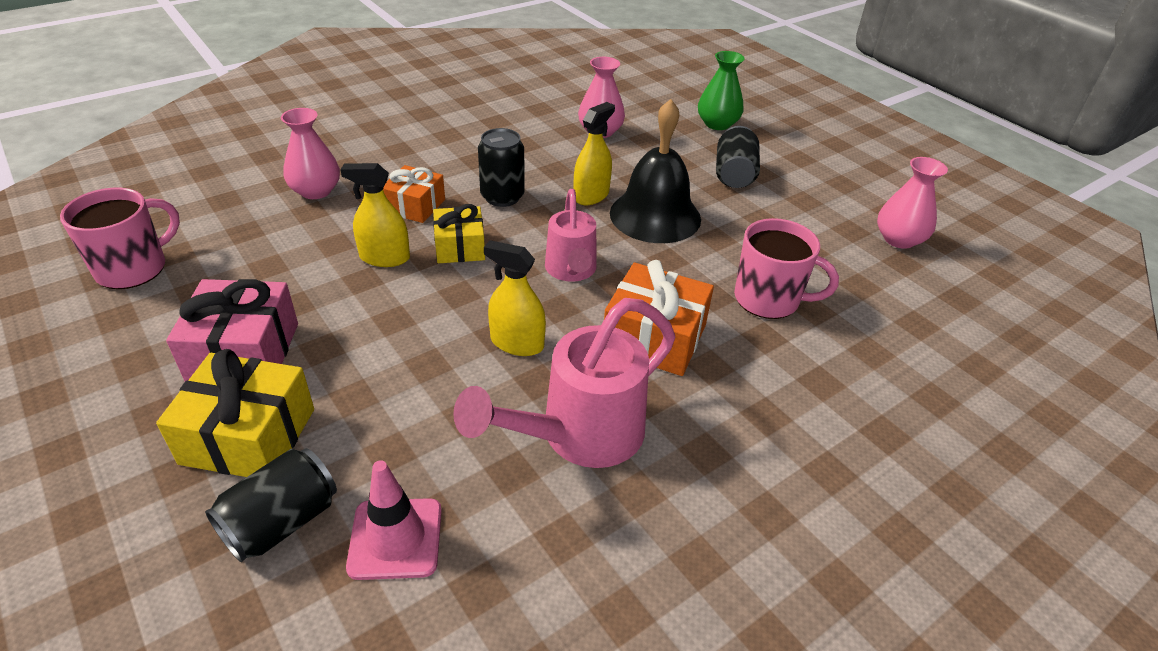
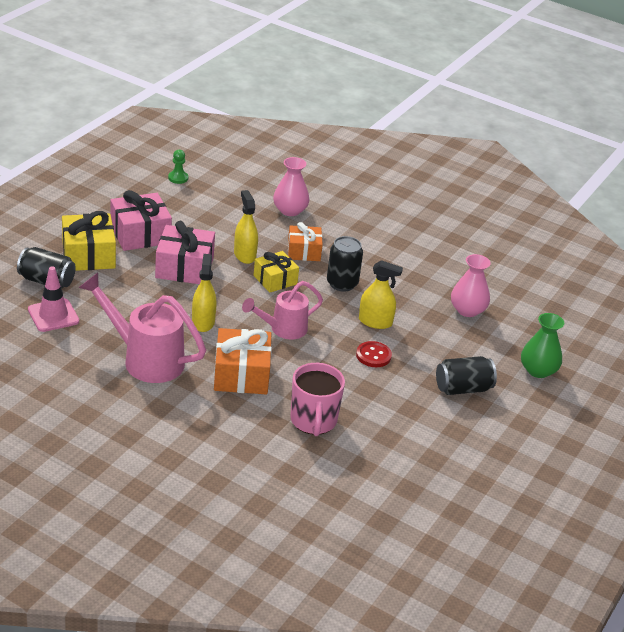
camera: 65 degrees right, 5 degrees down
pink mug [60,188,180,289] -> green pawn [168,150,188,184]
black bell [610,99,701,243] -> red button [356,341,392,367]
pink vase [877,157,948,249] -> none
none -> pink gift [155,221,215,284]

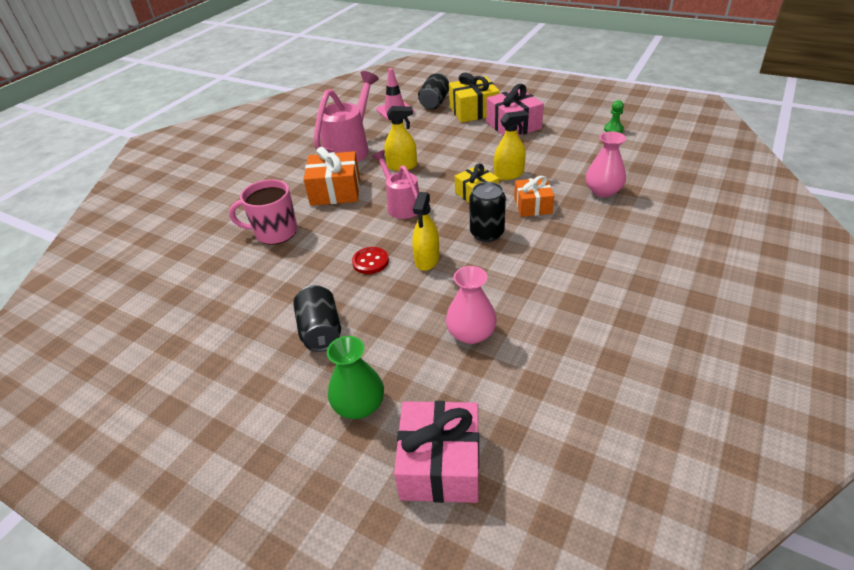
camera: 95 degrees right, 5 degrees up
pink gift [155,221,215,284] -> pink gift moved to [394,401,479,503]

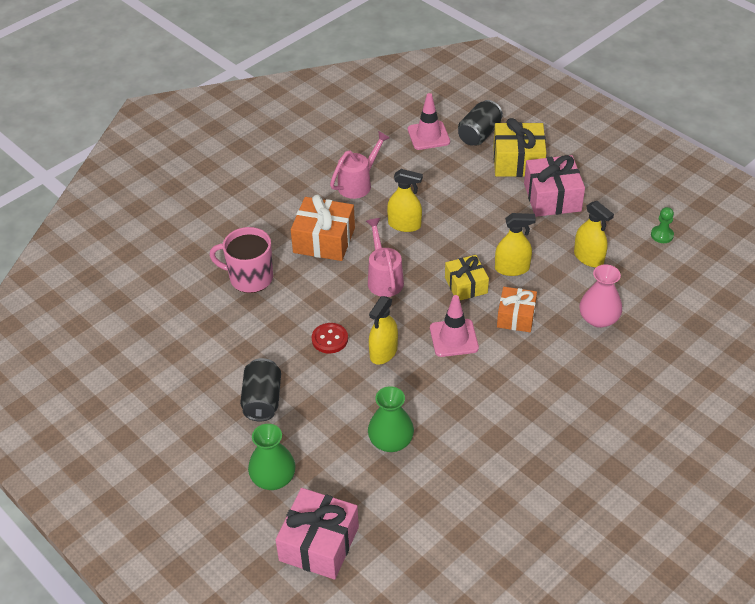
camera: 15 degrees right, 5 degrees up
pink watering can [314,71,379,162] -> pink watering can [330,131,390,199], size x0.64
pink vase [446,266,497,344] -> green vase [368,386,414,452]
black can [469,182,506,242] -> pink traffic cone [430,295,479,357]
none -> yellow spray bottle [574,201,614,267]

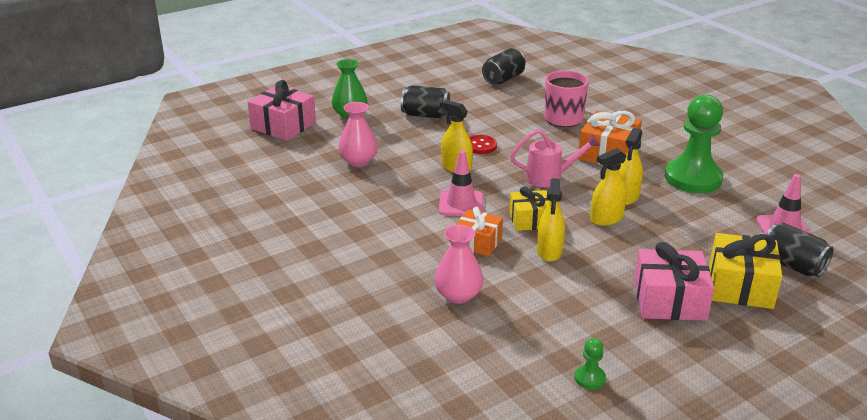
camera: 100 degrees right, 15 degrees down
pink watering can [330,131,390,199] -> green pawn [665,94,723,193]
green vase [368,386,414,452] -> pink vase [338,102,378,167]
yellow spray bottle [574,201,614,267] -> yellow spray bottle moved to [590,148,627,226]
none -> black can [482,48,526,85]

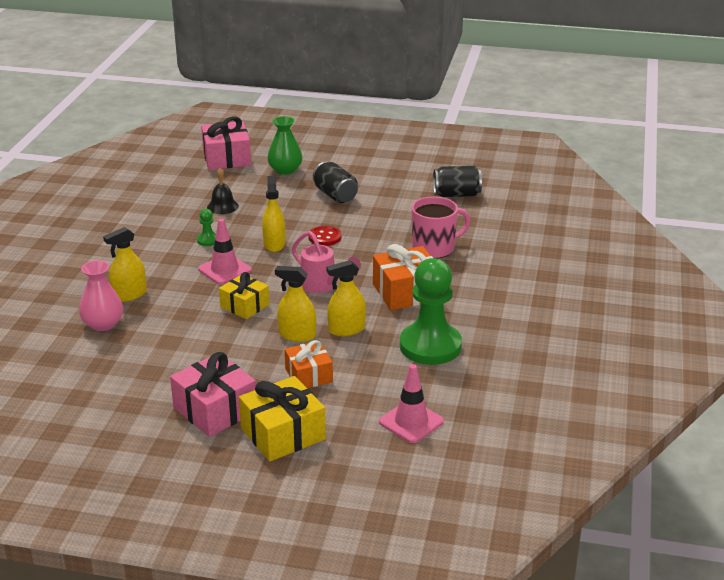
camera: 45 degrees right, 0 degrees up
pink vase [338,102,378,167] -> black bell [207,168,239,214]
orange gift [456,207,503,256] -> orange gift moved to [285,340,333,388]
yellow spray bottle [537,178,565,262] -> yellow spray bottle moved to [103,227,147,302]
green pawn [574,338,606,389] -> green pawn moved to [197,209,216,246]
black can [766,223,834,277] -> none

